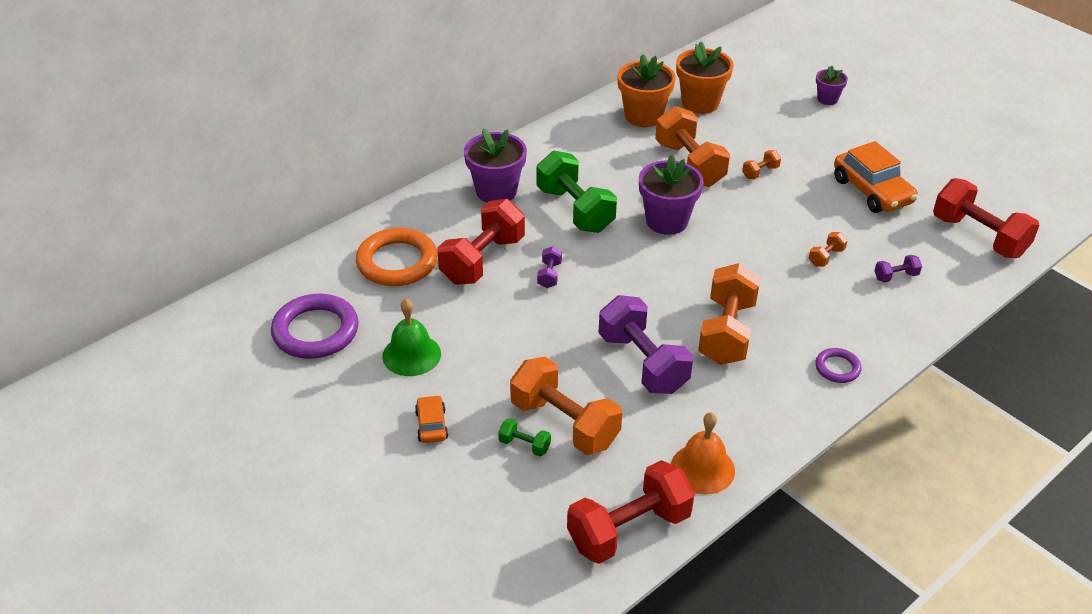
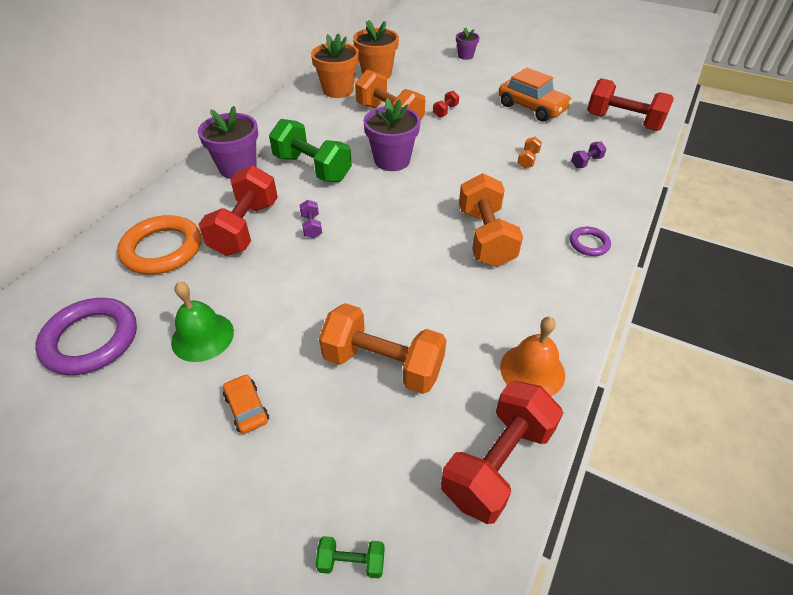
camera: 20 degrees left, 5 degrees up
green dumbbell [498,418,551,456] -> green dumbbell moved to [315,536,385,578]
purple dumbbell [599,295,693,394] -> none
orange dumbbell [742,150,781,179] -> red dumbbell [433,91,459,117]

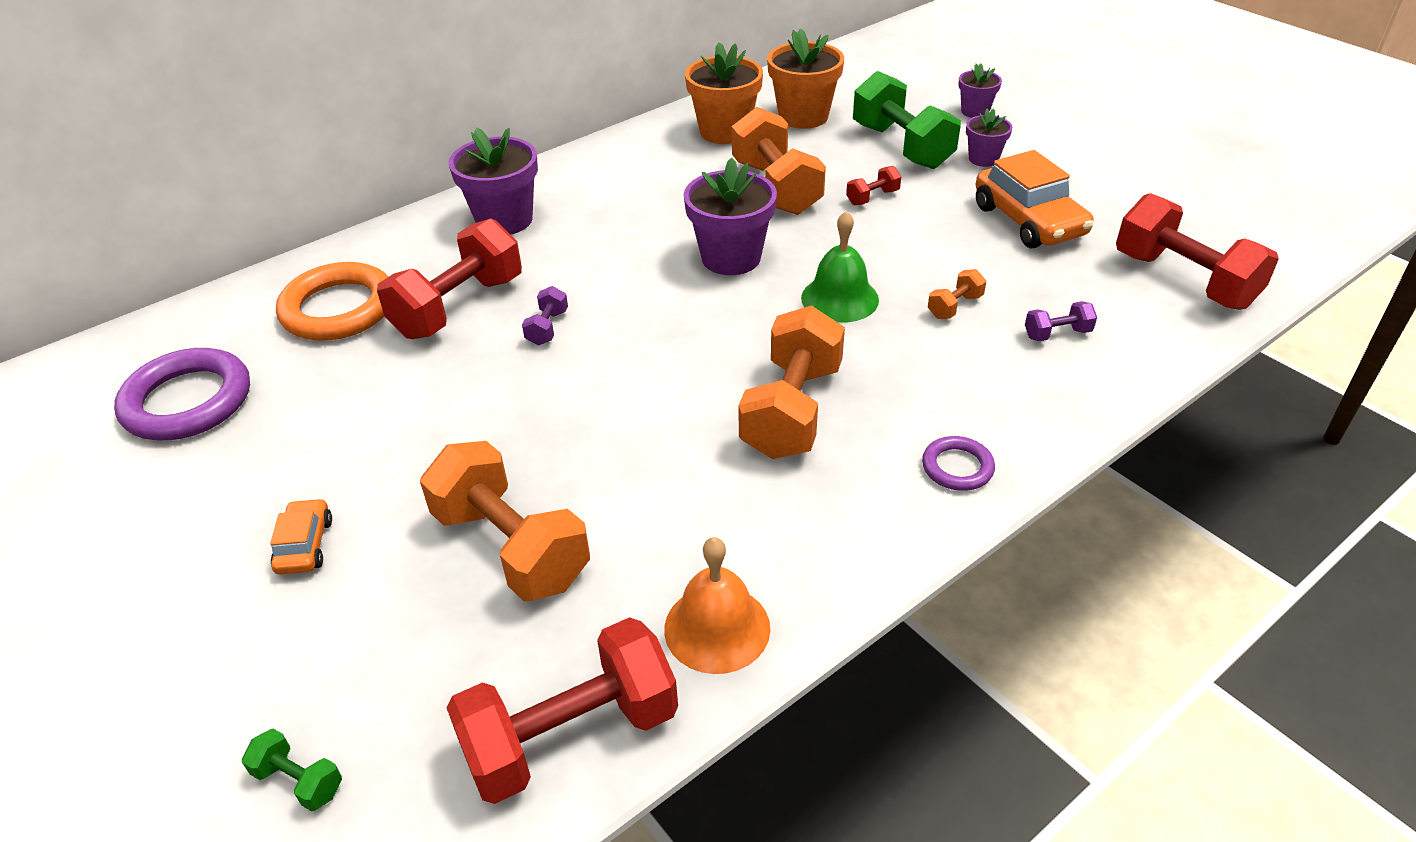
camera: 25 degrees right, 5 degrees down
green bell [171,282,234,362] -> green bell moved to [801,211,879,323]
green dumbbell [269,119,352,182] -> green dumbbell moved to [853,71,961,169]
none -> purple flower pot [966,109,1012,167]

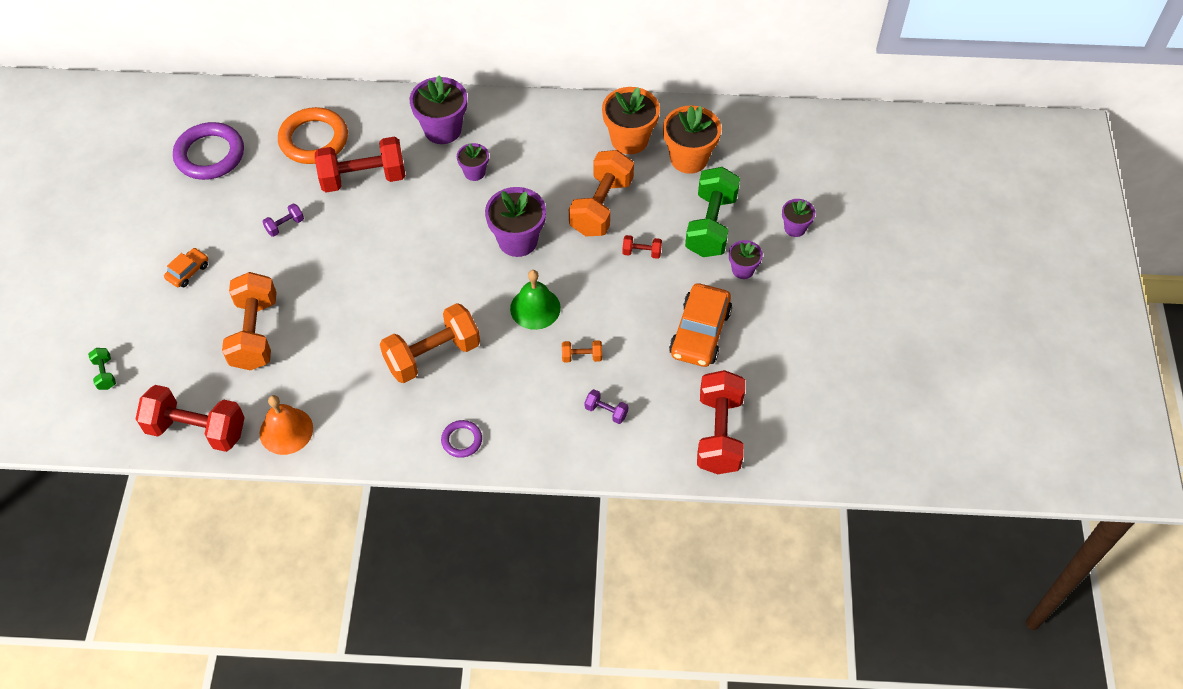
camera: 40 degrees right, 15 degrees up
purple dumbbell [522,286,568,345] -> purple dumbbell moved to [262,204,304,237]
none -> purple flower pot [457,143,489,181]

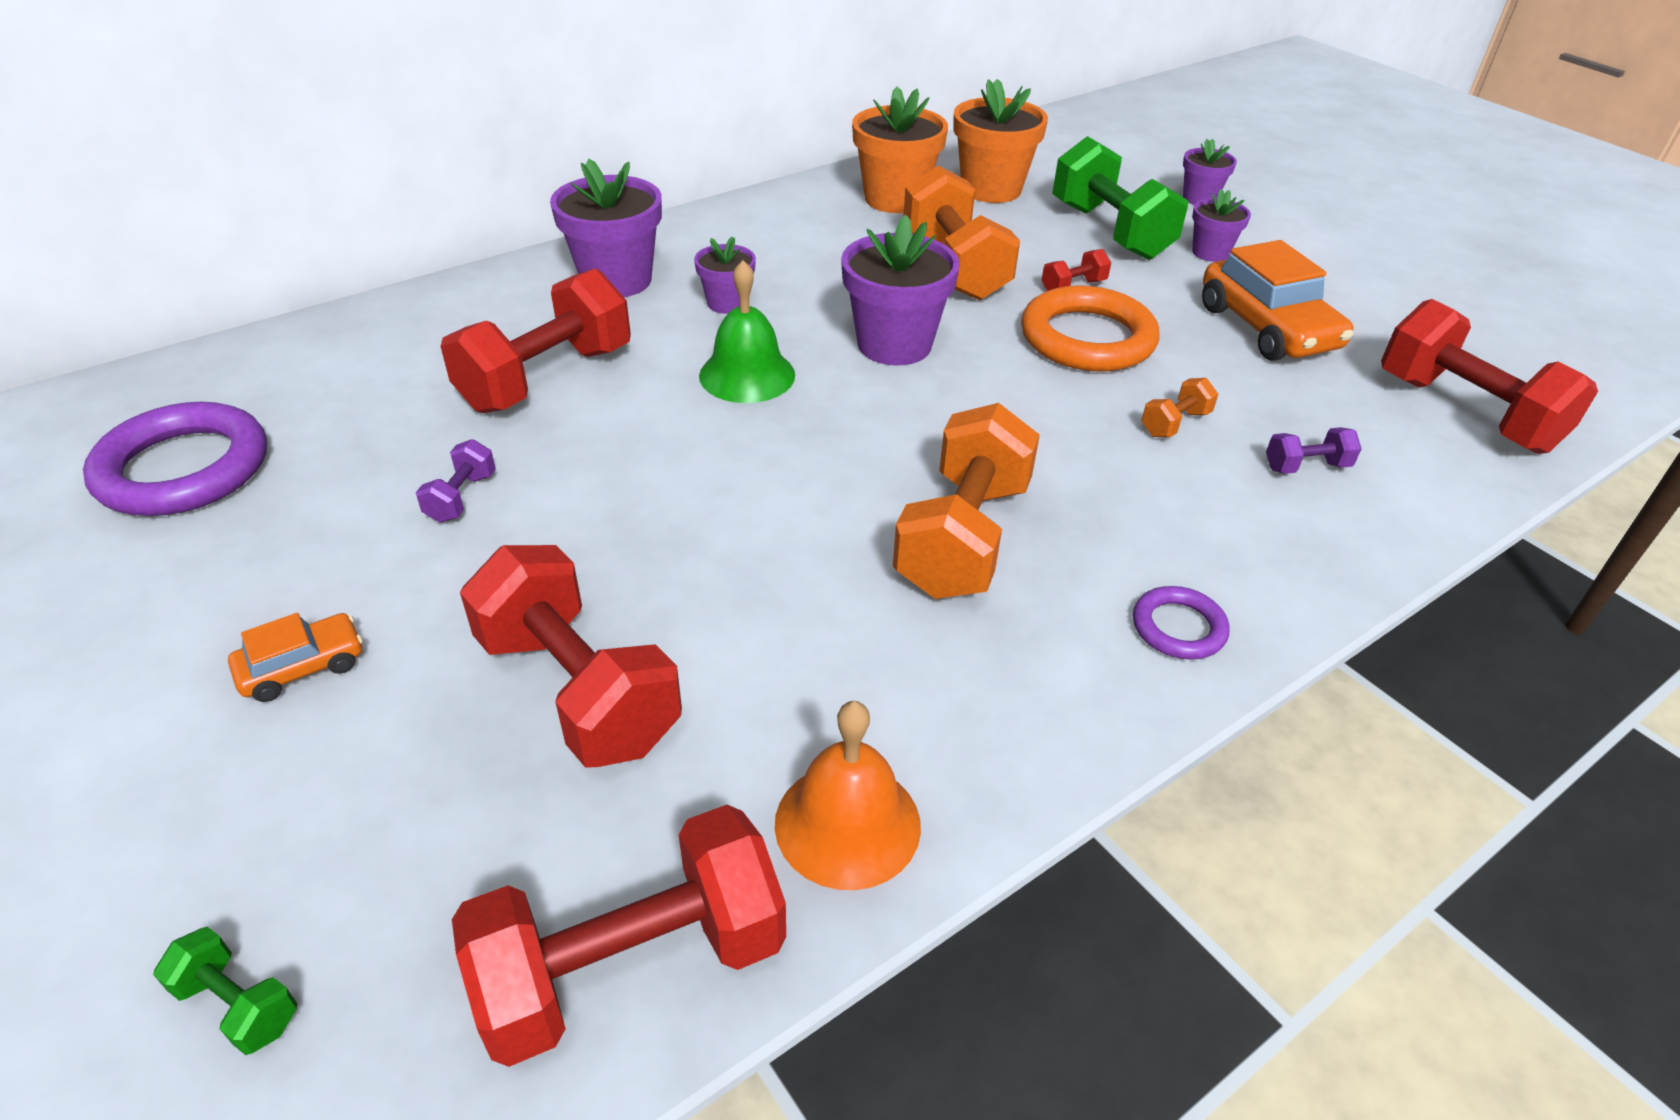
camera: 40 degrees left, 15 degrees down
orange car [164,248,208,287] -> orange car turned 60 degrees clockwise [228,613,363,702]
orange dumbbell [222,272,277,371] -> red dumbbell [460,545,682,768]
orange ring [278,107,348,164] -> orange ring moved to [1021,285,1160,372]
green bell [510,270,561,330] -> green bell moved to [699,260,795,403]

